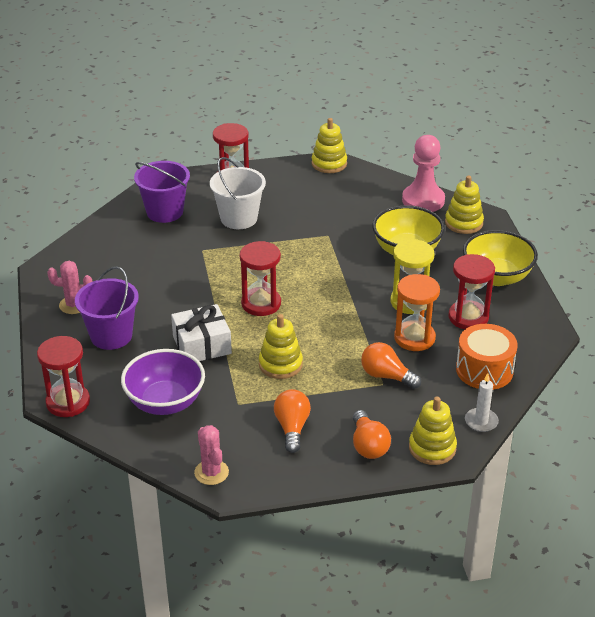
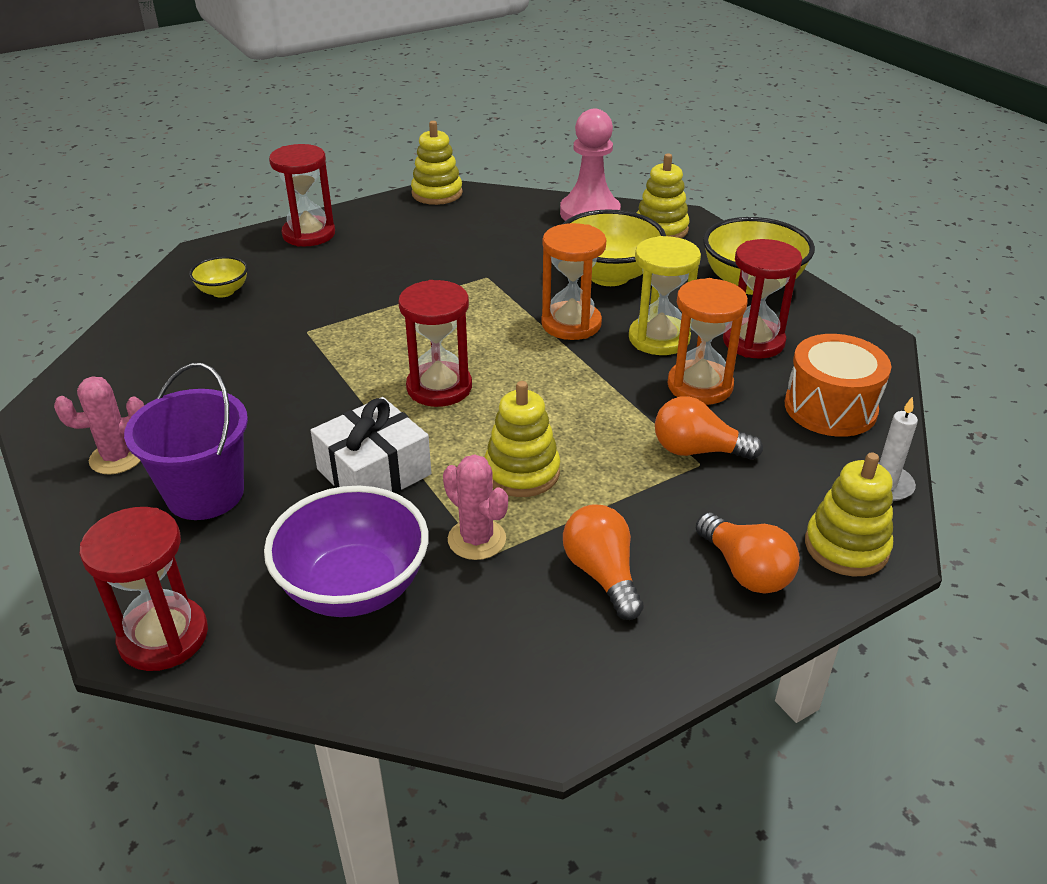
camera: 20 degrees left, 0 degrees up
purple bucket [134,161,190,223] -> yellow bowl [189,256,248,298]
pink cactus [194,425,229,485] -> pink cactus moved to [443,454,508,560]
white bucket [210,157,266,229] -> none
none -> orange hourglass [541,223,606,340]

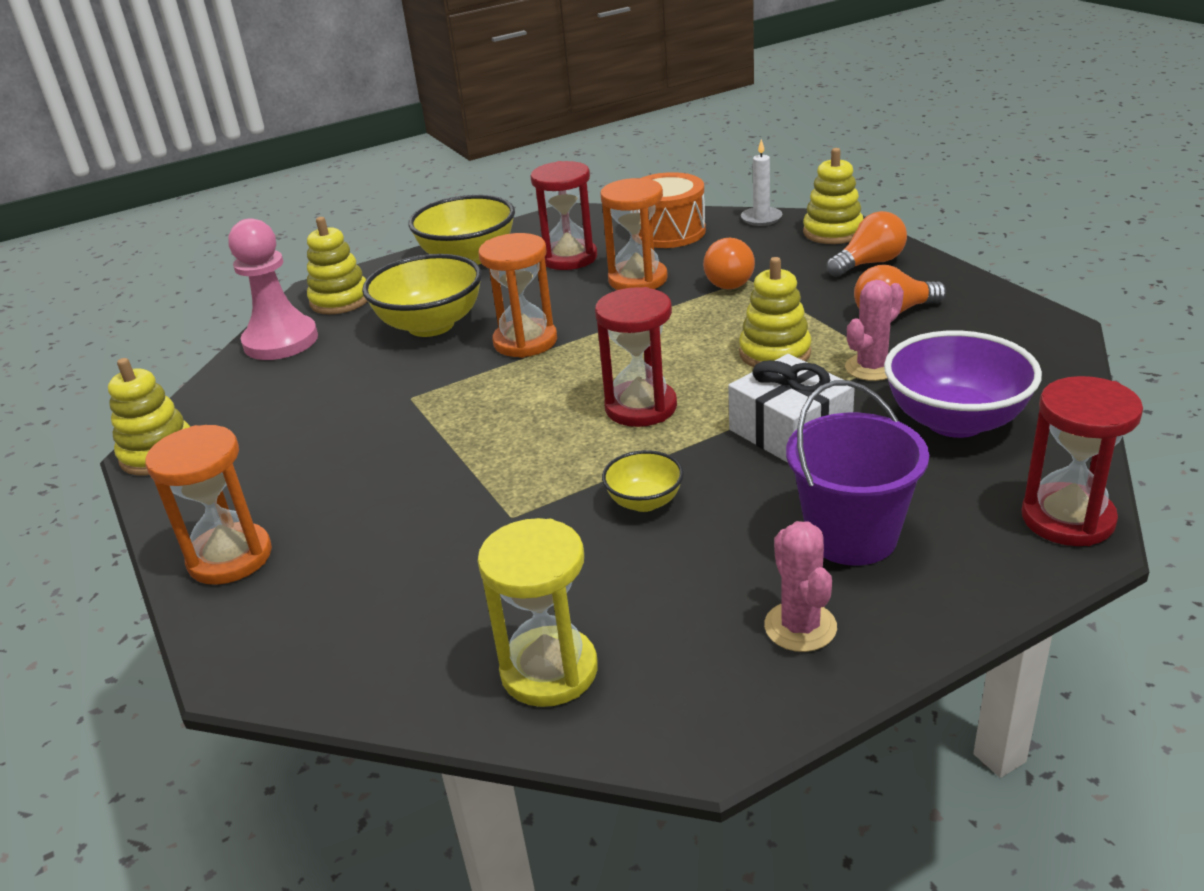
camera: 85 degrees left, 5 degrees down
yellow bowl [189,256,248,298] -> yellow bowl moved to [602,450,684,512]
red hourglass [269,144,335,247] -> orange hourglass [145,425,272,585]
yellow hourglass [629,236,701,355] -> yellow hourglass moved to [478,518,598,707]

